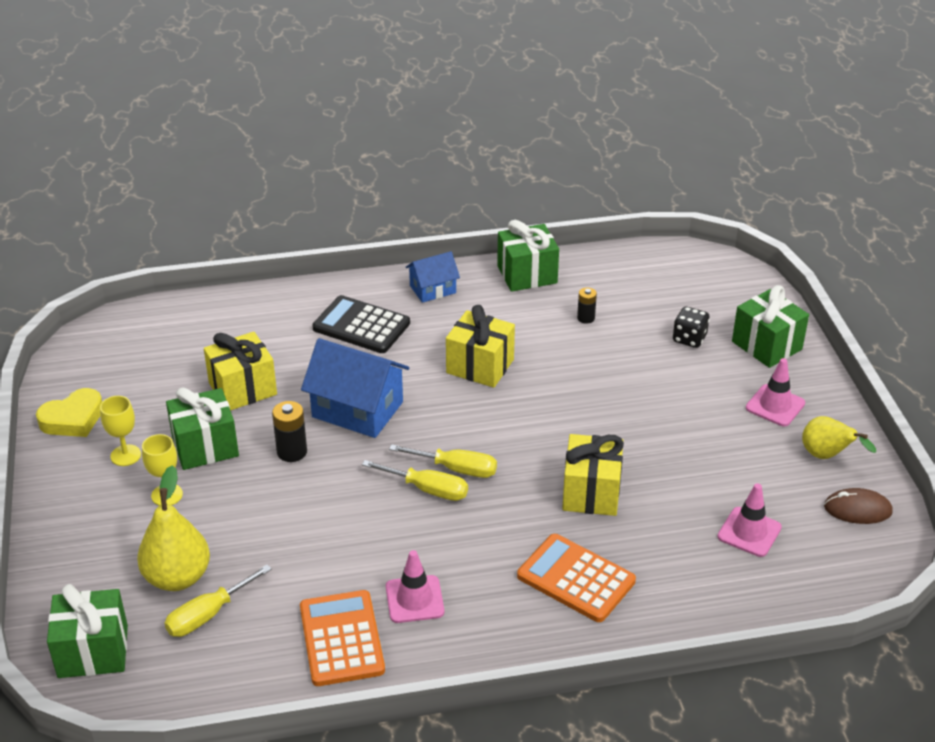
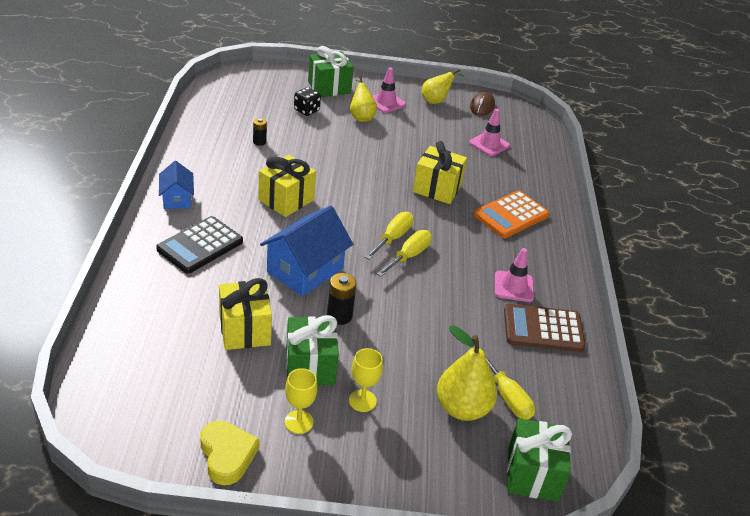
camera: 80 degrees left, 0 degrees up
orange calculator [300,590,385,686] -> brown calculator [504,304,586,352]
green gift [497,220,559,292] -> none
none -> yellow pear [350,76,377,122]

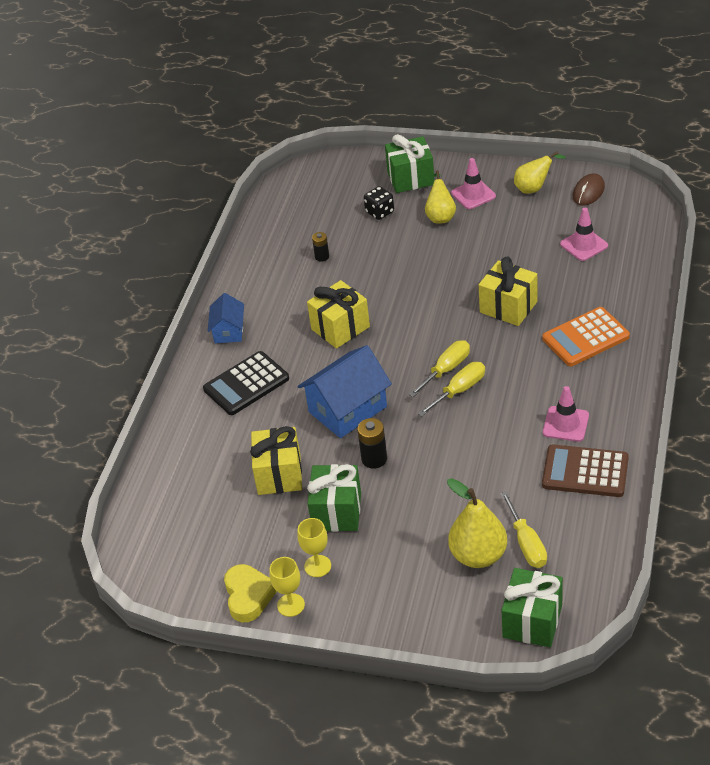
camera: 20 degrees right, 5 degrees up
yellow goblet [349,348,383,412] -> yellow goblet moved to [270,557,305,617]

